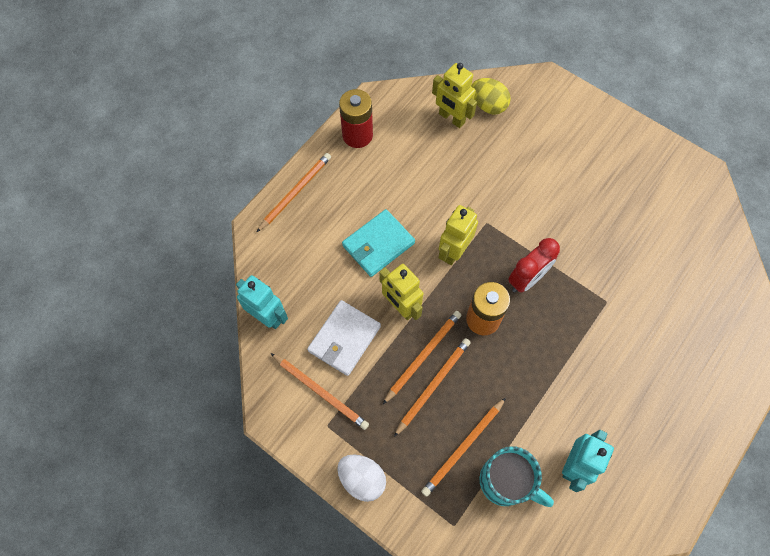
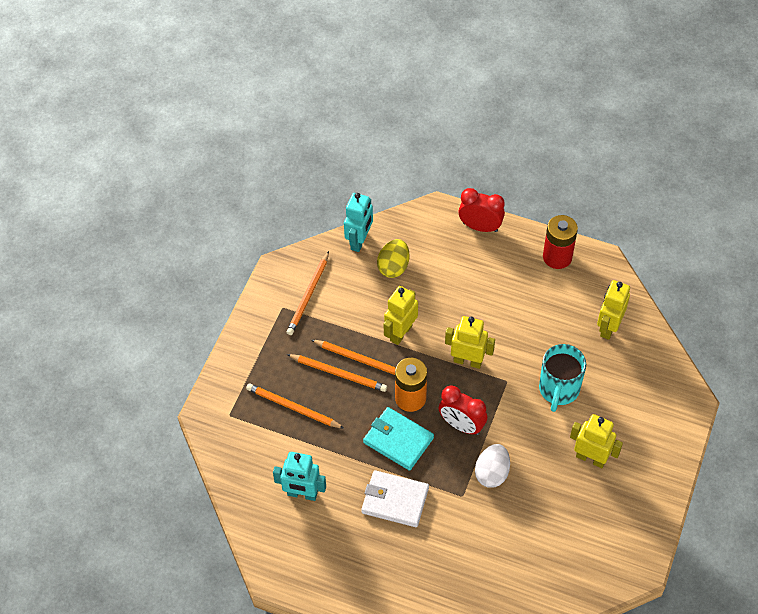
camera: 75 degrees right, 10 degrees down
orange pencil [257,153,331,232] -> red clock [458,188,505,232]
white wallet [307,300,381,376] -> white wallet moved to [361,470,429,527]
white egg [337,455,386,502] -> white egg moved to [475,444,510,488]
turquoise wallet [342,209,415,277] -> turquoise wallet moved to [363,407,434,471]
yellow egg [471,78,511,115] -> yellow egg moved to [377,239,409,278]
turquoise mug [480,446,554,507] -> turquoise mug moved to [539,344,586,412]
none -> yellow robot [570,414,623,468]

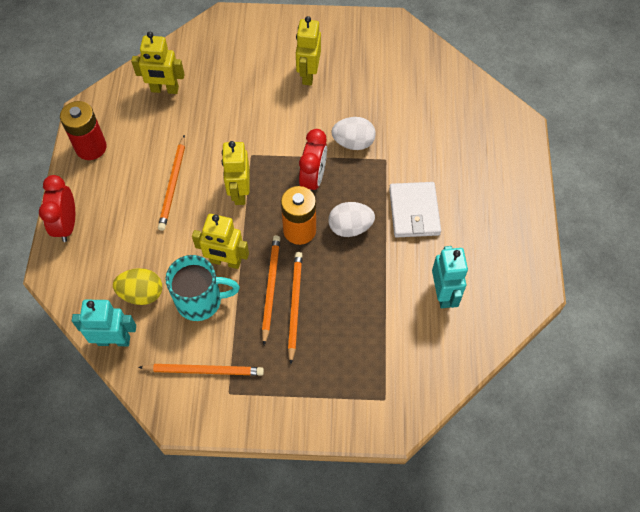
camera: 110 degrees left, 5 degrees up
orange pencil [246,383,345,429] -> orange pencil moved to [158,135,185,231]
turquoise wallet [363,407,434,471] -> white egg [328,202,375,237]
turquoise mug [539,344,586,412] -> turquoise mug moved to [165,255,240,321]

